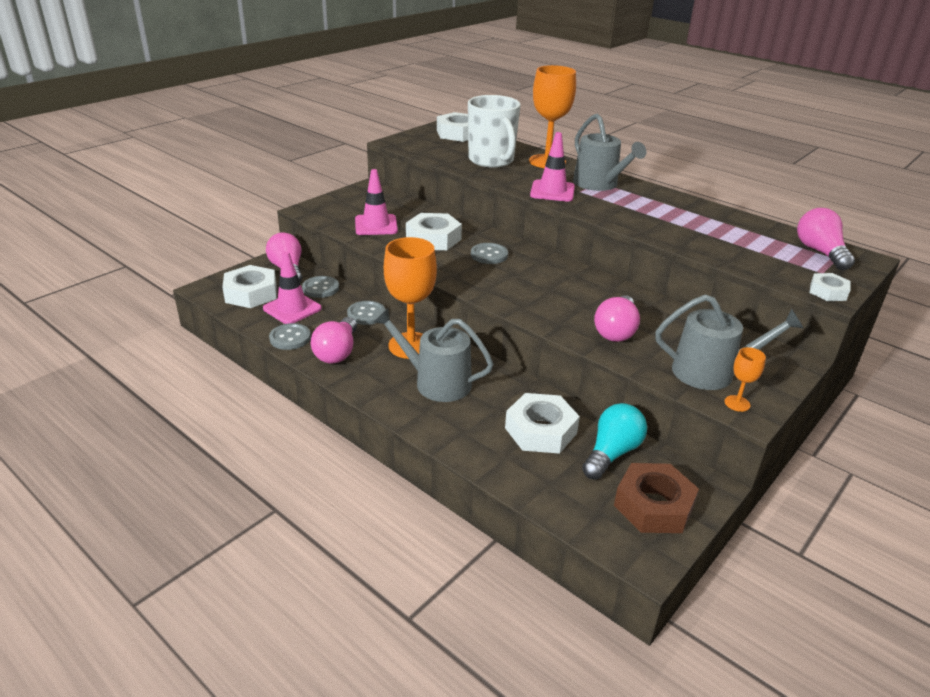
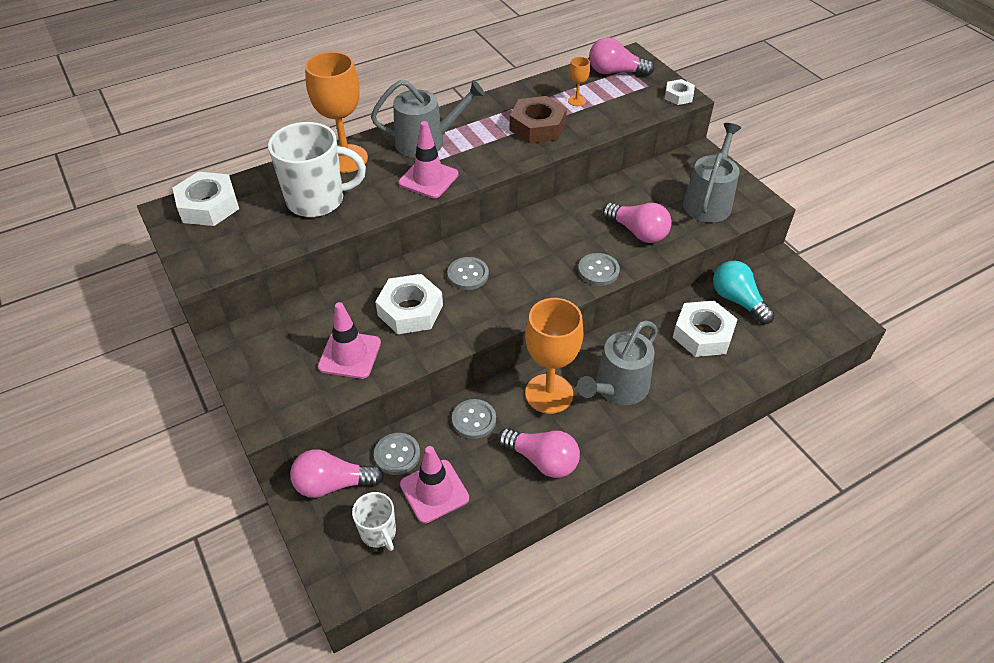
camera: 70 degrees left, 15 degrees up
white nut [222,265,277,308] -> white mug [352,492,396,551]
grey button [269,323,311,350] -> grey button moved to [578,253,620,286]
brown nut [614,463,699,533] -> brown nut moved to [510,96,567,144]
orange goblet [724,347,766,412] -> orange goblet moved to [568,57,590,106]

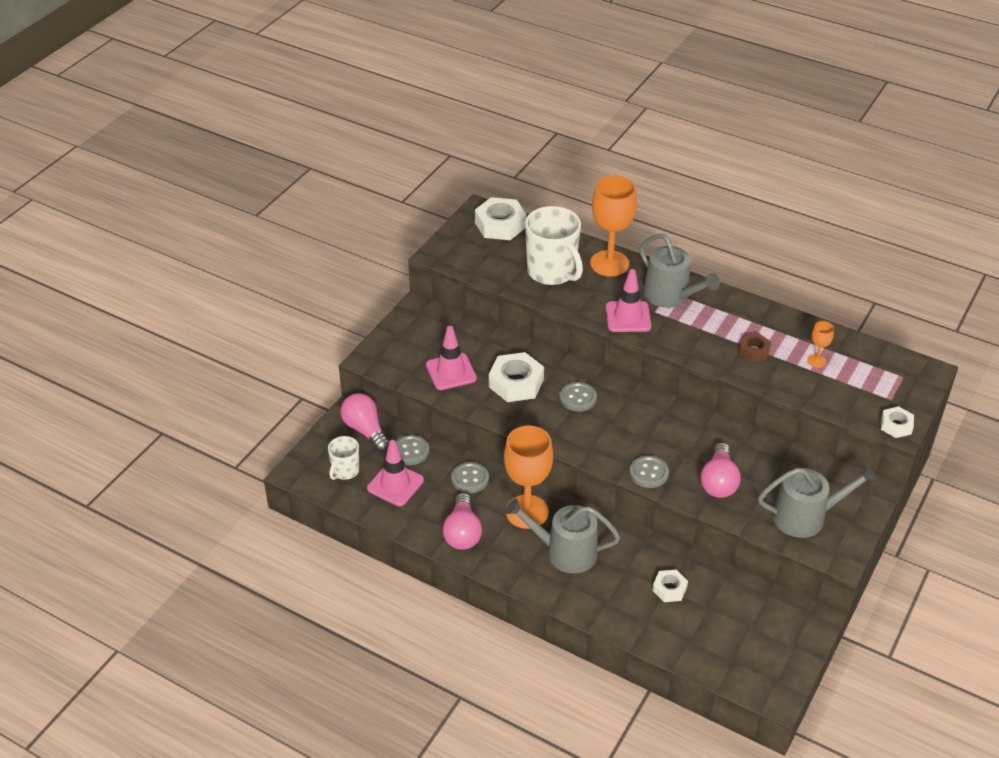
camera: 60 degrees right, 5 degrees down
brown nut [510,96,567,144] -> brown nut [739,333,771,362], size x0.57
pink light bulb [589,37,655,76] -> none
white nut [673,301,738,357] -> white nut [652,570,688,602], size x0.57
turquoise light bulb [713,261,775,324] -> none

